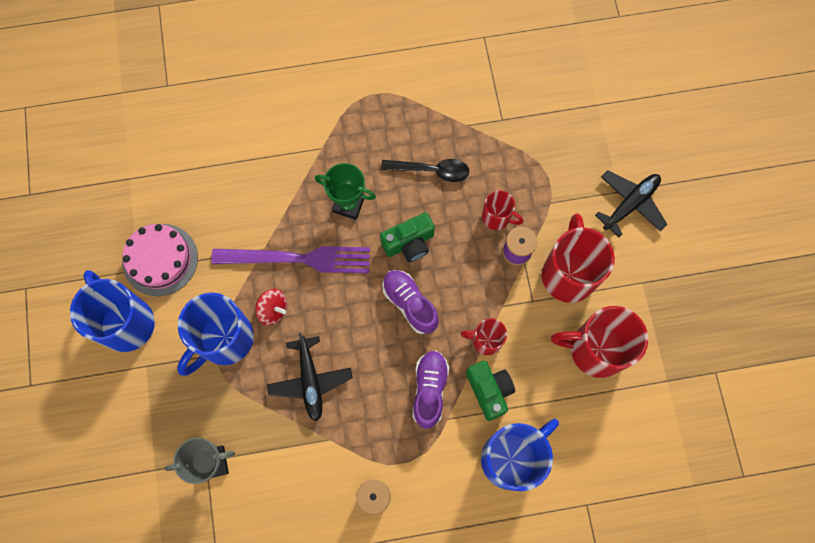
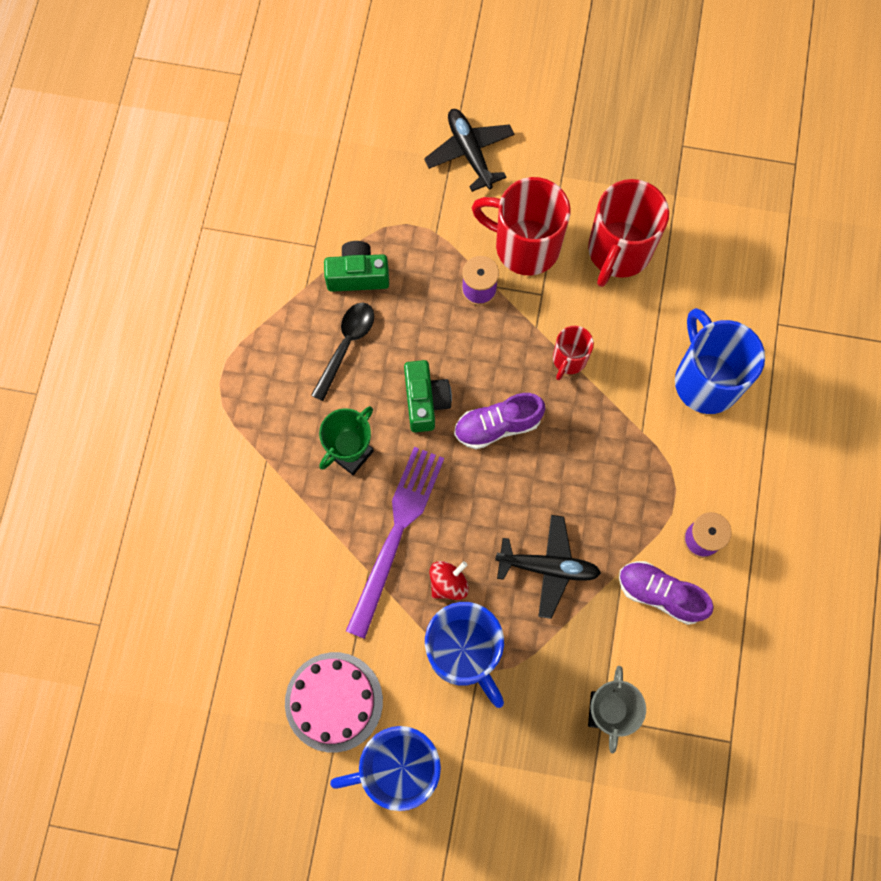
camera: 70 degrees left, 0 degrees up
purple shoe [413,351,449,429] -> purple shoe moved to [619,561,714,625]
green camera [466,361,515,421] -> green camera moved to [324,241,389,292]
red mug [482,190,523,230] -> none

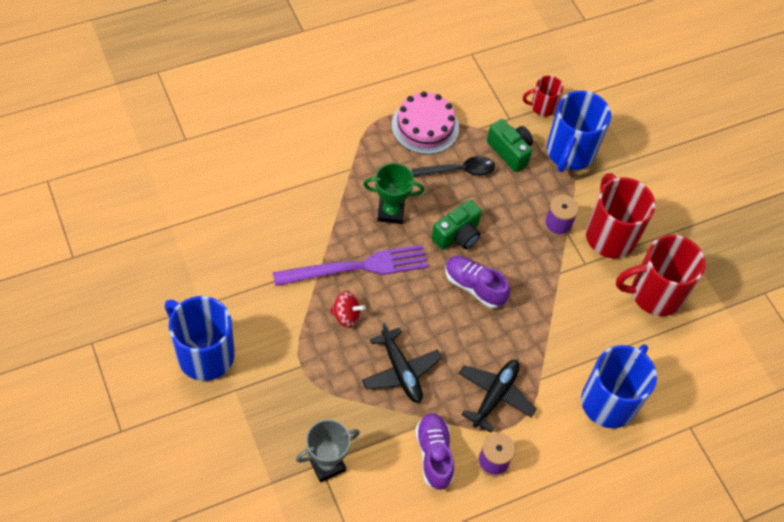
camera: 50 degrees right, 15 degrees down
pink cake [285,652,383,753] -> pink cake moved to [392,91,459,154]
black plane [424,109,515,192] -> black plane moved to [459,360,536,433]
blue mug [425,602,504,708] -> blue mug moved to [547,91,611,172]
red mug [553,326,594,380] -> red mug moved to [523,76,563,116]

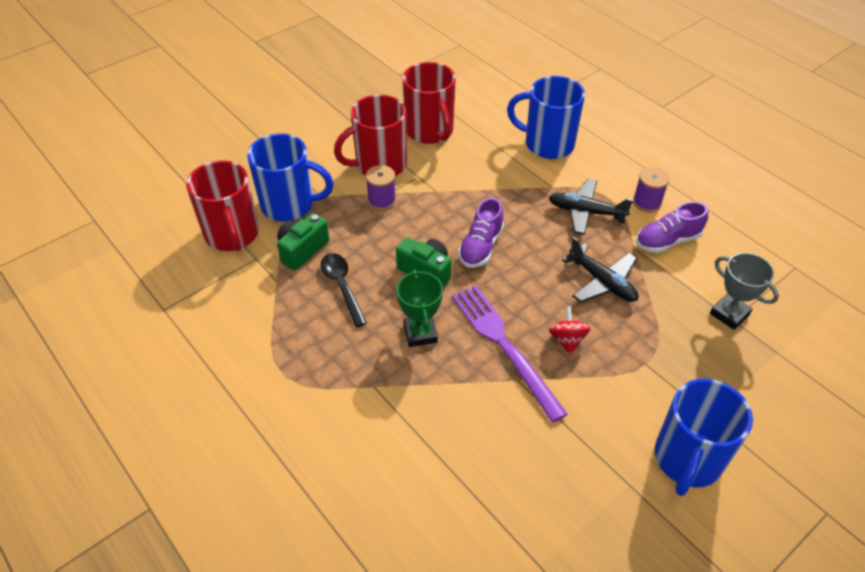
camera: 100 degrees left, 10 degrees down
black plane [362,323,442,403] -> black plane turned 90 degrees clockwise [562,237,639,303]
pink cake [392,91,459,154] -> none
red mug [523,76,563,116] -> red mug [186,160,259,251], size x1.90

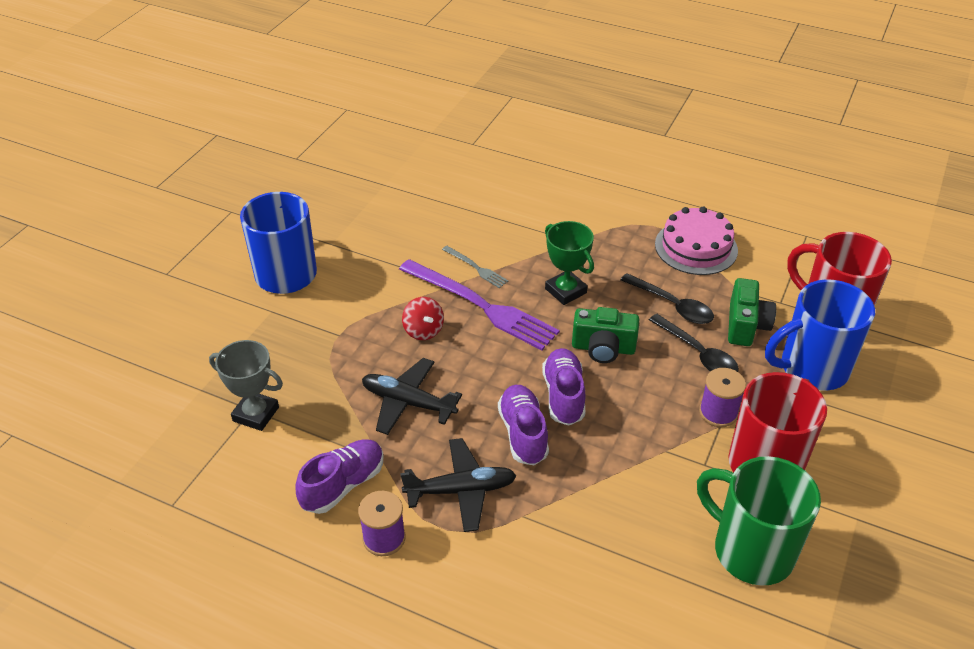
camera: 155 degrees right, 5 degrees down
red mug [402,62,456,144] -> green mug [697,456,821,586]
blue mug [507,76,585,159] -> none
none -> grey fork [442,246,508,288]
none -> purple shoe [498,385,549,465]
none -> black spoon [649,314,739,372]
none -> pink cake [655,206,738,275]

